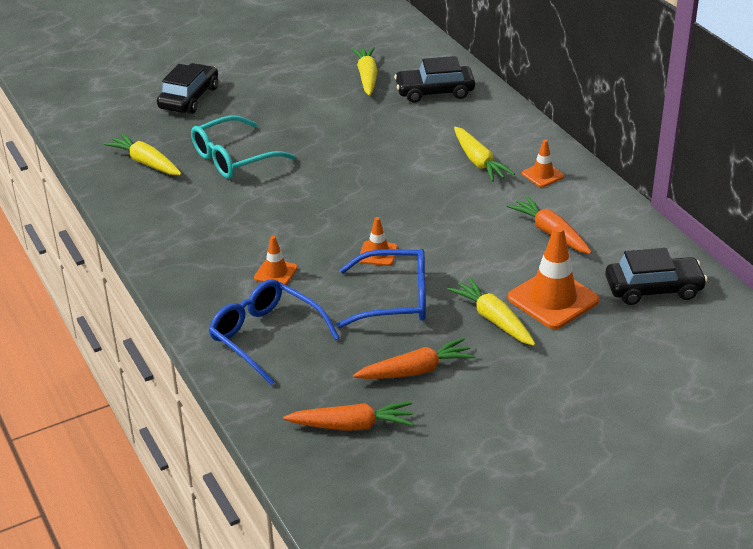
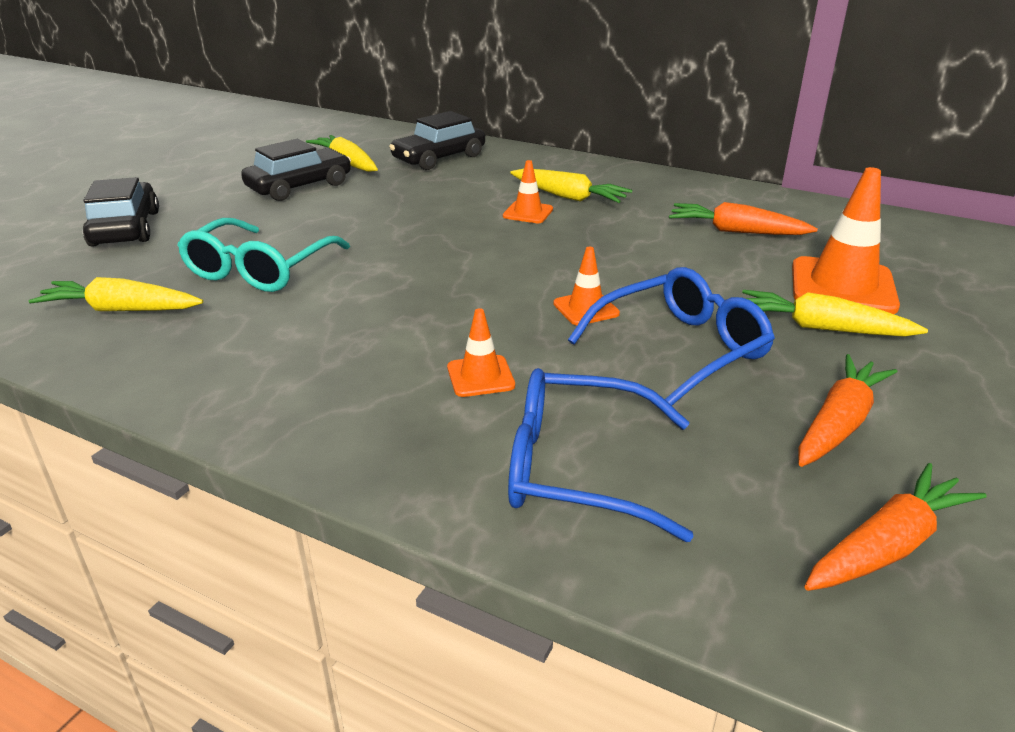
camera: 35 degrees left, 5 degrees down
orange traffic cone [522,139,564,187] -> orange traffic cone moved to [503,160,553,223]
black car [605,248,708,305] -> black car moved to [241,139,351,201]

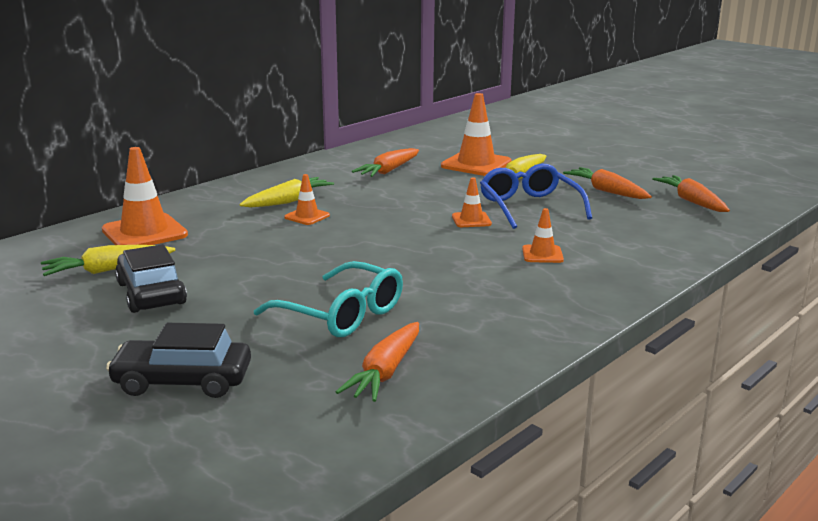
camera: 75 degrees left, 10 degrees down
yellow carrot [29,277,203,312] -> orange carrot [336,322,419,402]
black car [389,111,485,170] -> orange traffic cone [102,147,188,245]
blue glasses [508,368,694,542] -> none

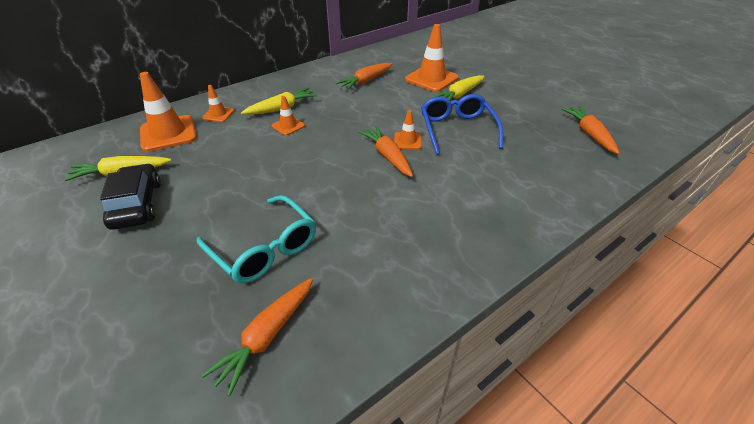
camera: 10 degrees right, 20 degrees up
black car [106,323,251,398] -> none
orange traffic cone [522,208,564,263] -> orange traffic cone moved to [202,85,234,122]
orange carrot [563,167,652,199] -> orange carrot moved to [358,126,413,177]

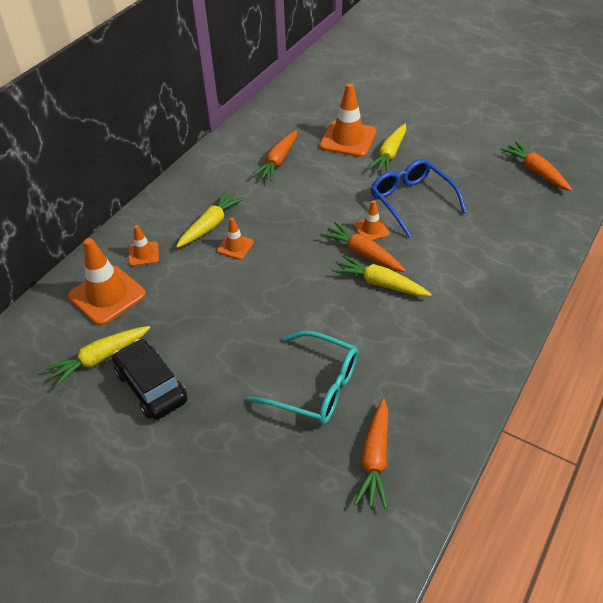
camera: 20 degrees left, 5 degrees up
none -> yellow carrot [333,255,432,296]

